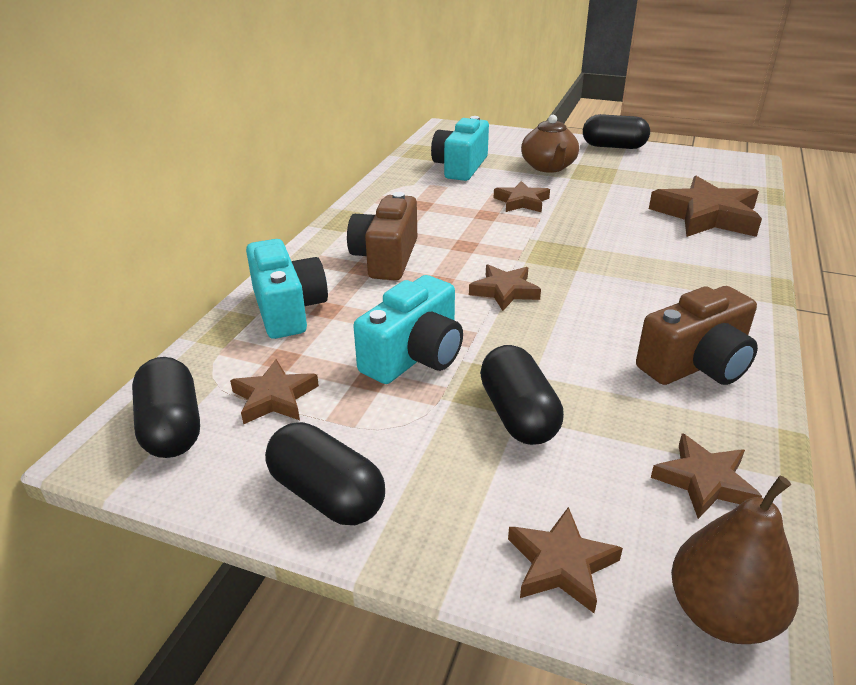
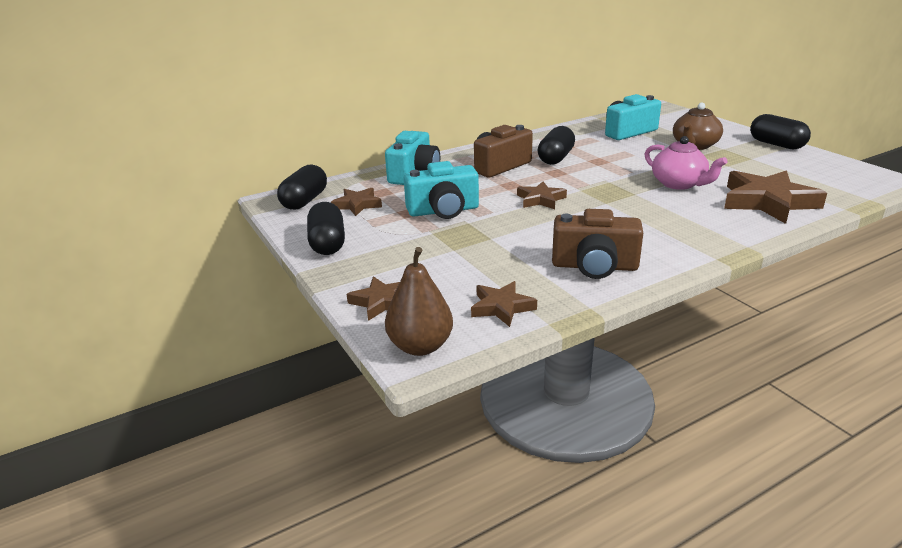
camera: 40 degrees right, 5 degrees down
black capsule [480,345,564,445] -> black capsule moved to [538,126,575,165]
brown star [494,181,550,213] -> none
none -> pink teapot [645,136,728,190]

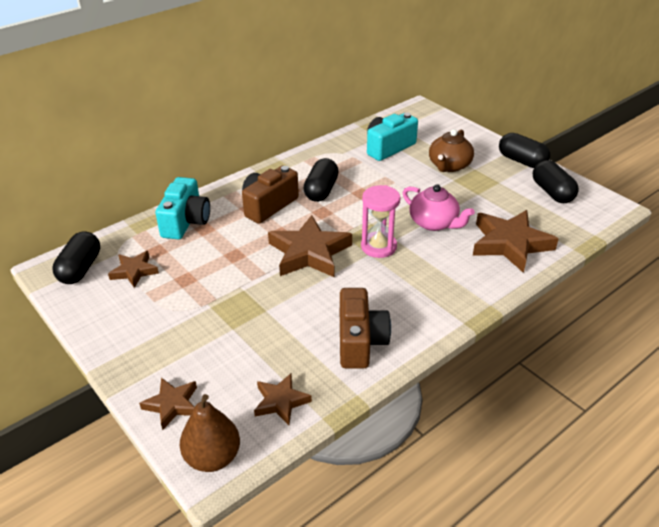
camera: 10 degrees left, 10 degrees up
black capsule [307,202,345,255] -> black capsule moved to [533,160,579,203]
turquoise camera [404,161,479,219] -> none
brown star [517,181,567,209] -> brown star [268,215,352,277], size x1.82
brown camera [552,209,643,279] -> brown camera turned 90 degrees counterclockwise [340,288,391,368]
none -> pink hourglass [361,185,400,258]

